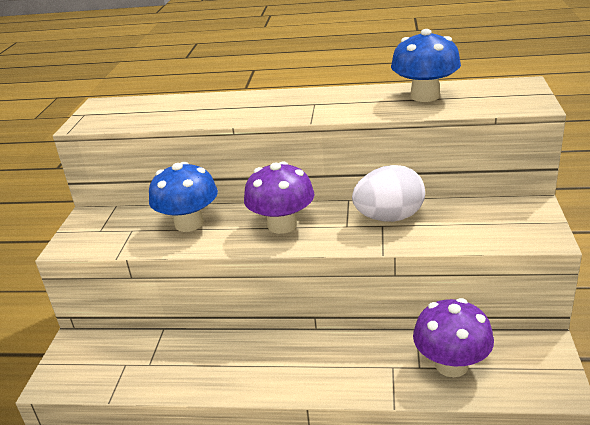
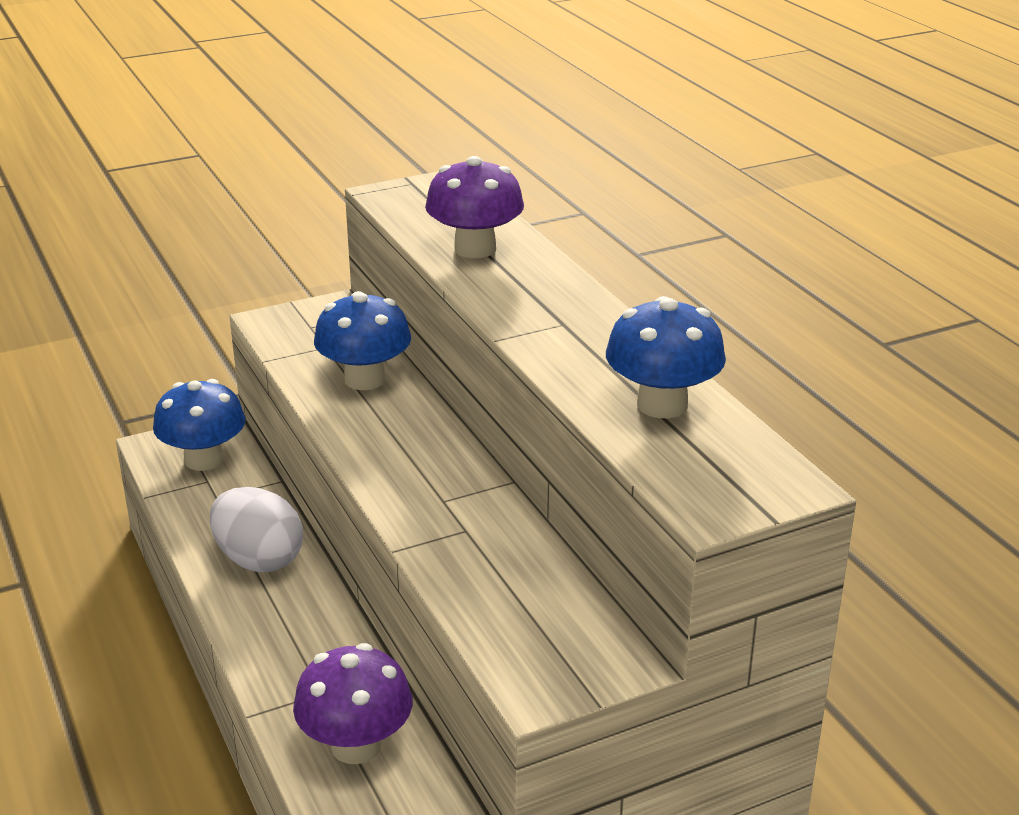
camera: 55 degrees right, 0 degrees up
purple mushroom [244,161,314,234] -> purple mushroom moved to [425,156,524,258]
white egg [352,165,425,222] -> white egg moved to [210,487,303,572]
none -> blue mushroom [153,379,246,471]

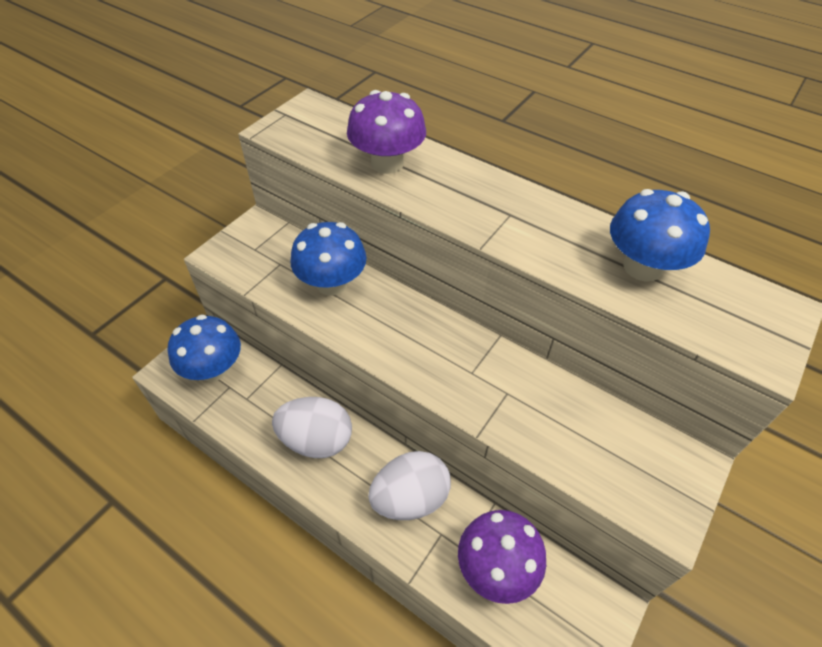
camera: 30 degrees left, 20 degrees up
none -> white egg [368,451,451,520]

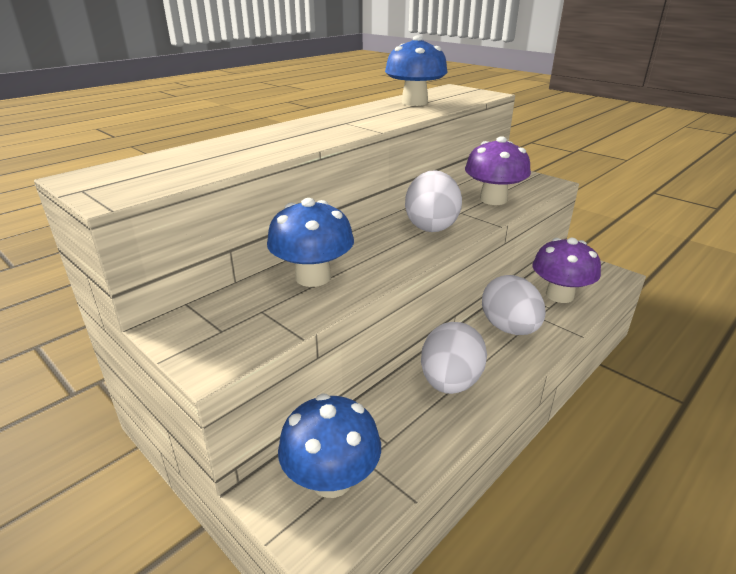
camera: 80 degrees left, 20 degrees down
purple mushroom [347,90,426,174] -> purple mushroom moved to [465,136,531,205]
none -> white egg [405,170,462,232]

